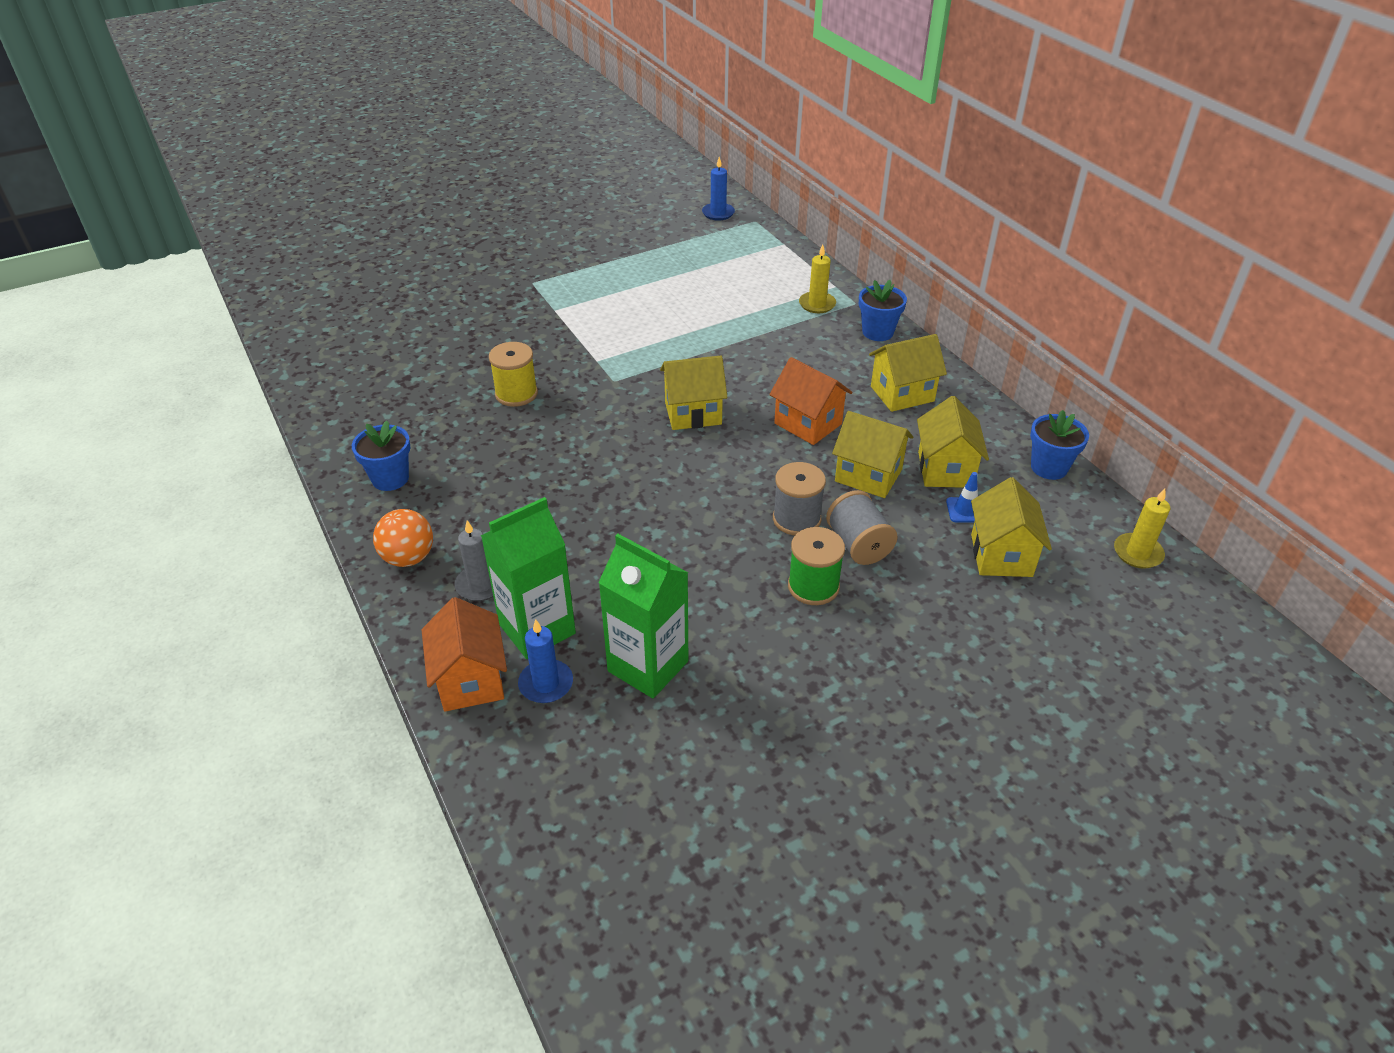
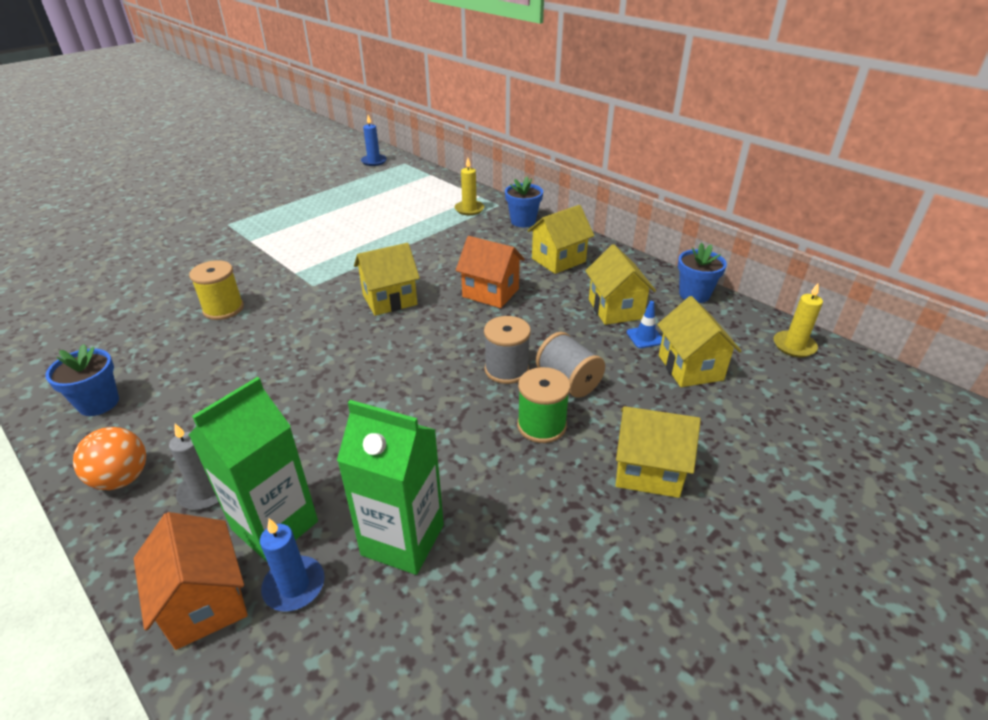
camera: 15 degrees left, 5 degrees down
yellow house [832,411,913,498] -> yellow house moved to [616,406,701,498]

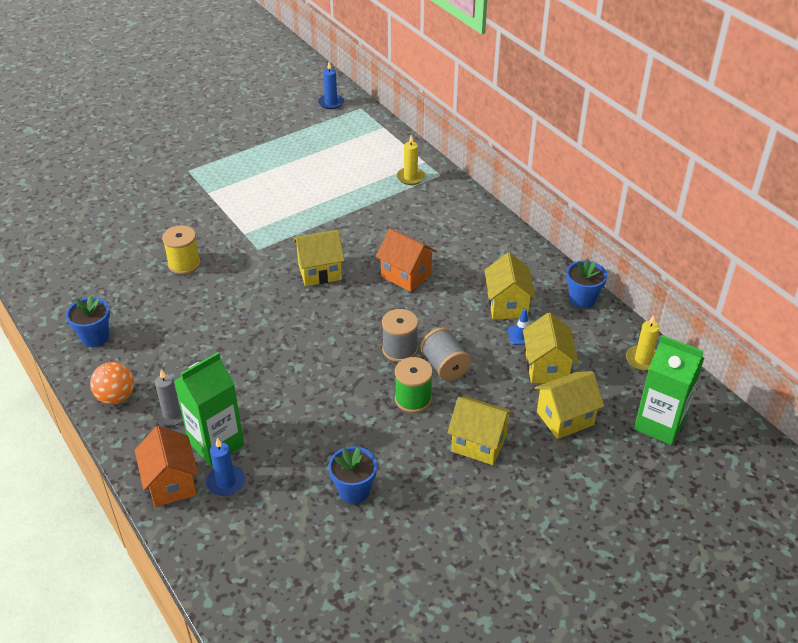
camera: 10 degrees right, 5 degrees up
green carton [337,400,444,575] -> green carton moved to [634,335,704,445]
blue flower pot [505,177,543,227] -> blue flower pot moved to [328,446,377,504]
yellow house [527,205,594,274] -> yellow house moved to [534,371,604,439]

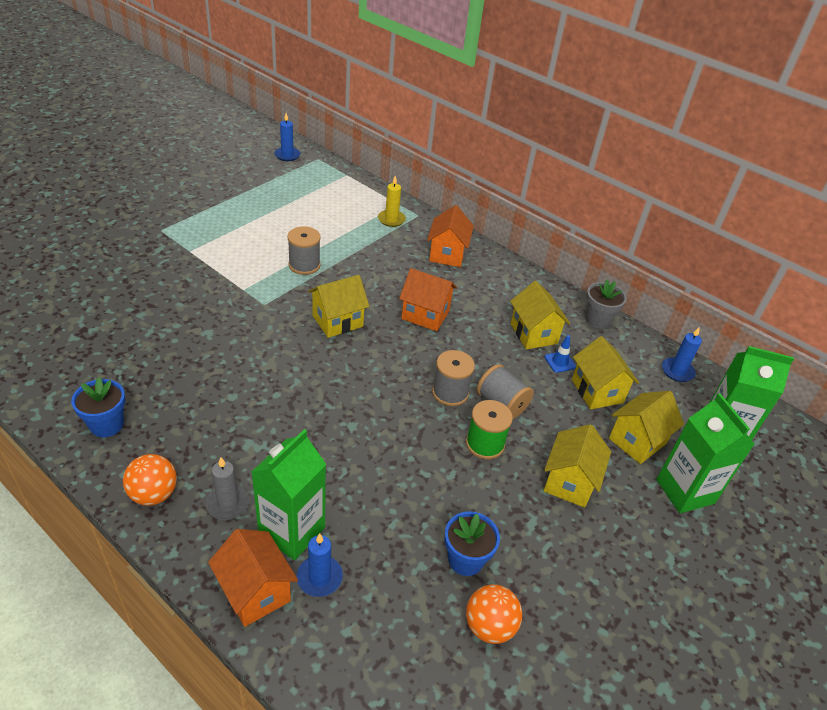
camera: 20 degrees left, 0 degrees up
yellow spool [162,225,201,275] -> none
yellow house [447,397,514,465] -> yellow house turned 75 degrees counterclockwise [543,424,611,508]
blue flower pot [566,259,607,308] -> grey flower pot [585,280,627,328]
yellow candle [626,315,660,371] -> blue candle [662,328,702,382]
none -> grey spool [287,226,321,275]
none -> orange house [427,205,474,267]
none -> orange ball [466,584,522,644]
none -> green carton [656,393,755,513]

